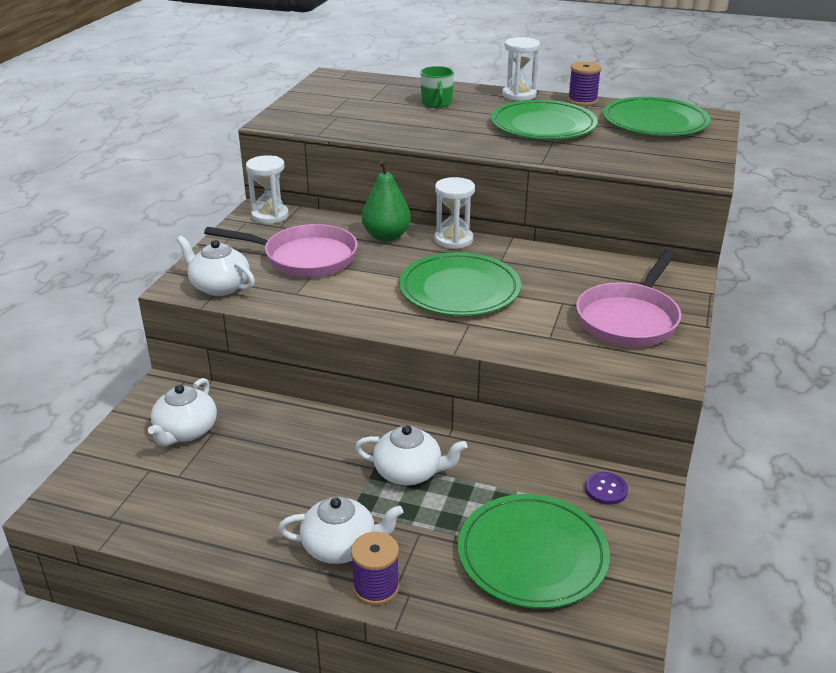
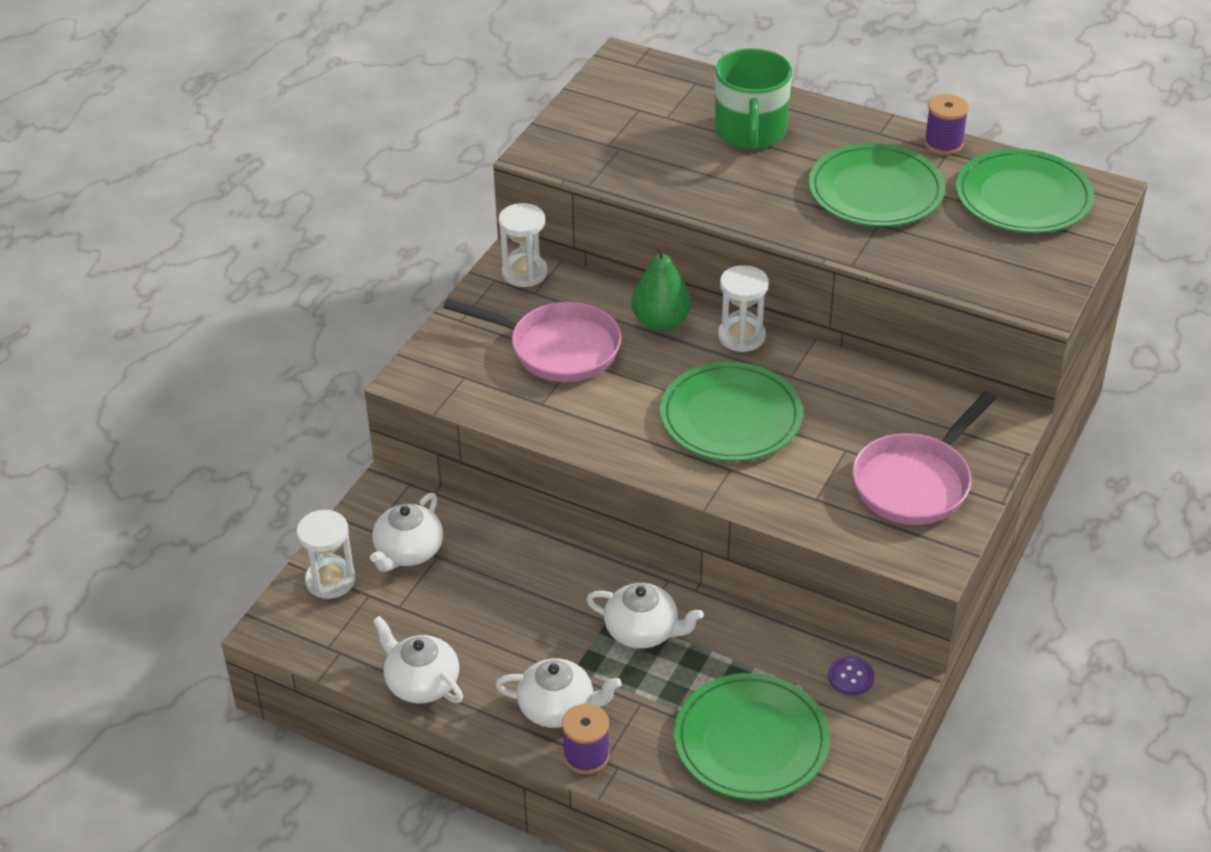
camera: 10 degrees right, 10 degrees up
white teapot [177,236,255,296] -> white teapot moved to [373,616,463,703]
green mug [421,66,454,108] -> green mug [715,48,792,150], size x1.76
white hourglass [502,37,540,101] -> white hourglass moved to [297,510,356,599]

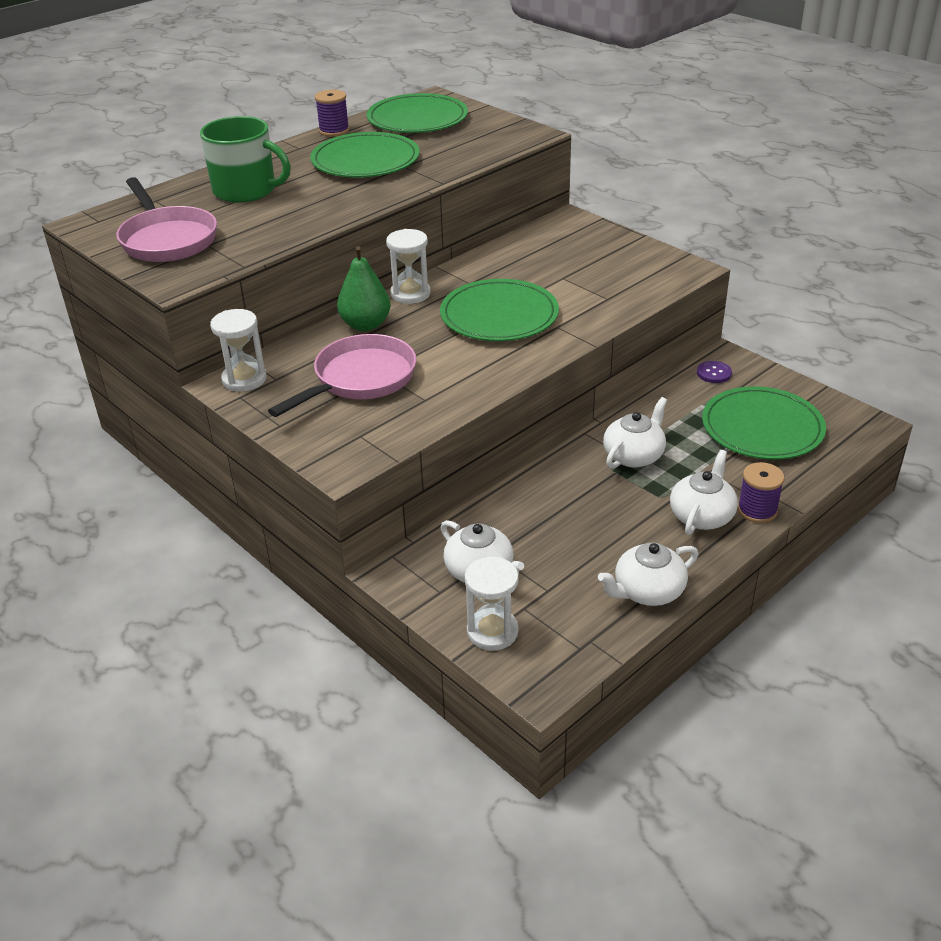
camera: 70 degrees left, 5 degrees down
pink pan [852,391,996,525] -> pink pan moved to [116,177,217,262]

